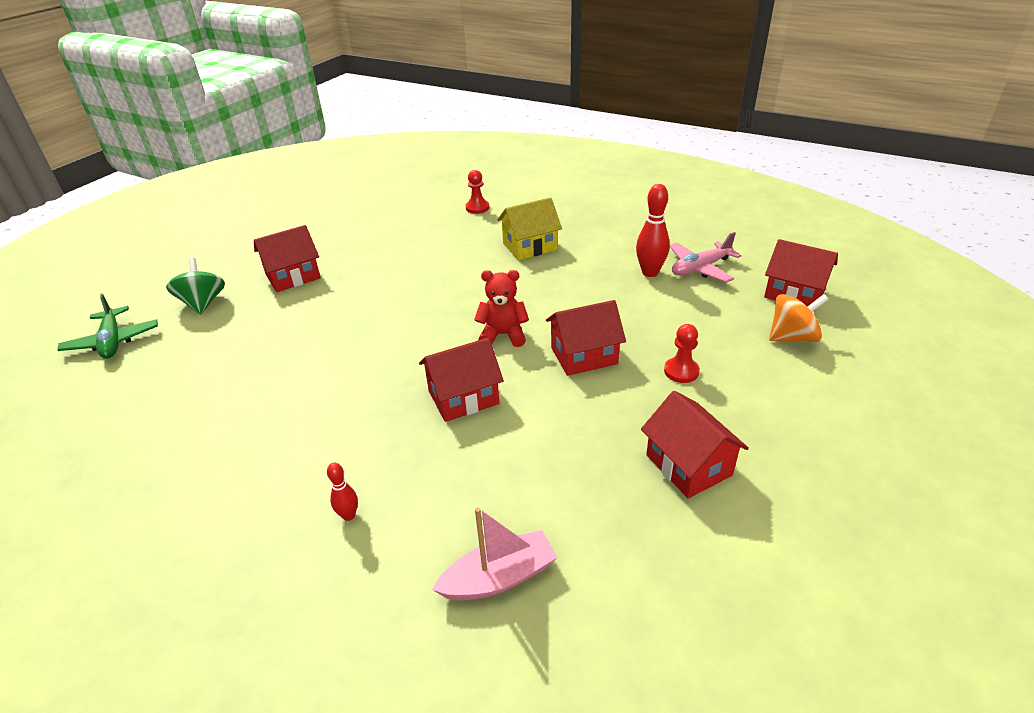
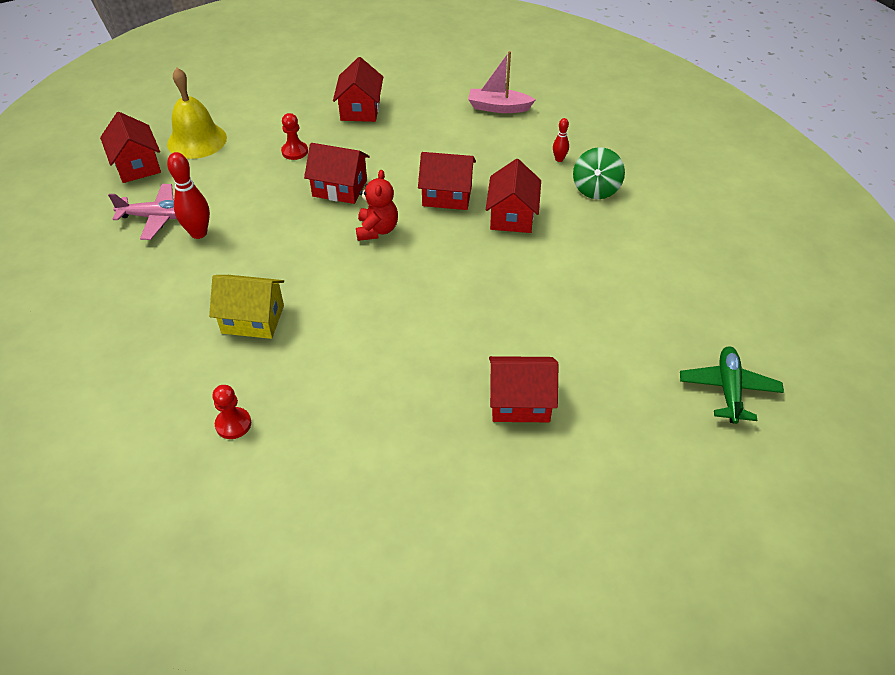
camera: 150 degrees left, 10 degrees up
green spinning top [166,258,225,315] -> green spinning top moved to [573,147,625,199]
red teddy bear [474,270,529,347] -> red teddy bear turned 120 degrees counterclockwise [356,170,398,241]
orange spinning top [769,294,829,343] -> yellow bell [167,68,227,159]
none -> red house [486,159,541,233]

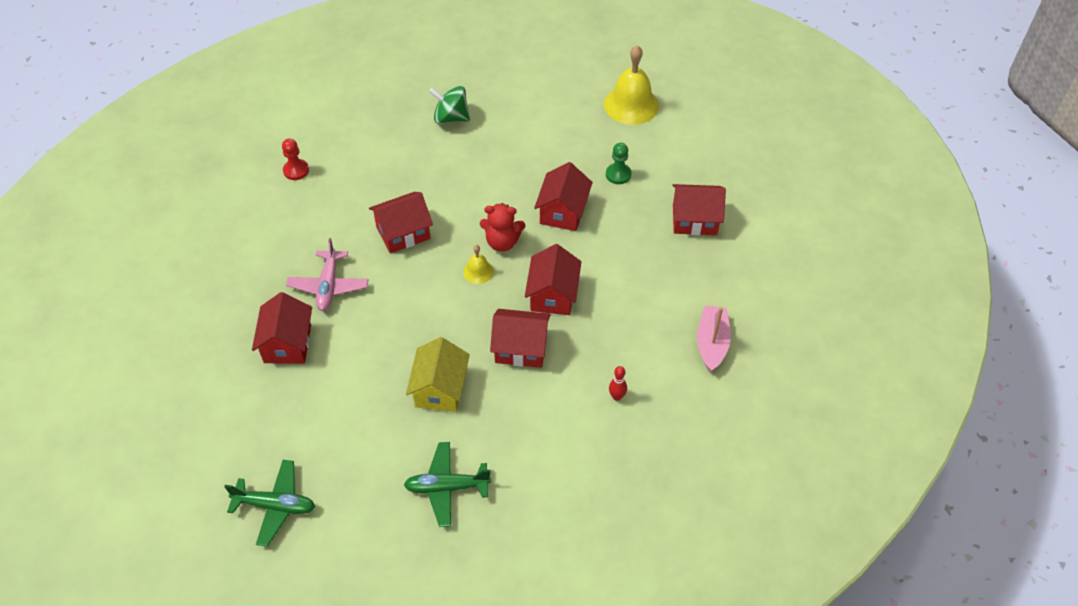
camera: 90 degrees right, 5 degrees up
red house [100,112,161,183] -> red house moved to [369,192,433,254]
pink plane [108,184,177,240] -> pink plane moved to [286,238,369,311]
red bowling pin [167,152,210,239] -> none
yellow house [209,275,284,339] -> yellow house moved to [406,337,470,412]
red pawn [281,113,308,160] -> green pawn [606,143,631,184]
green spinning top [573,147,625,199] -> green spinning top moved to [429,86,470,124]
none -> green plane [404,442,491,527]
none -> yellow bell [463,245,494,284]

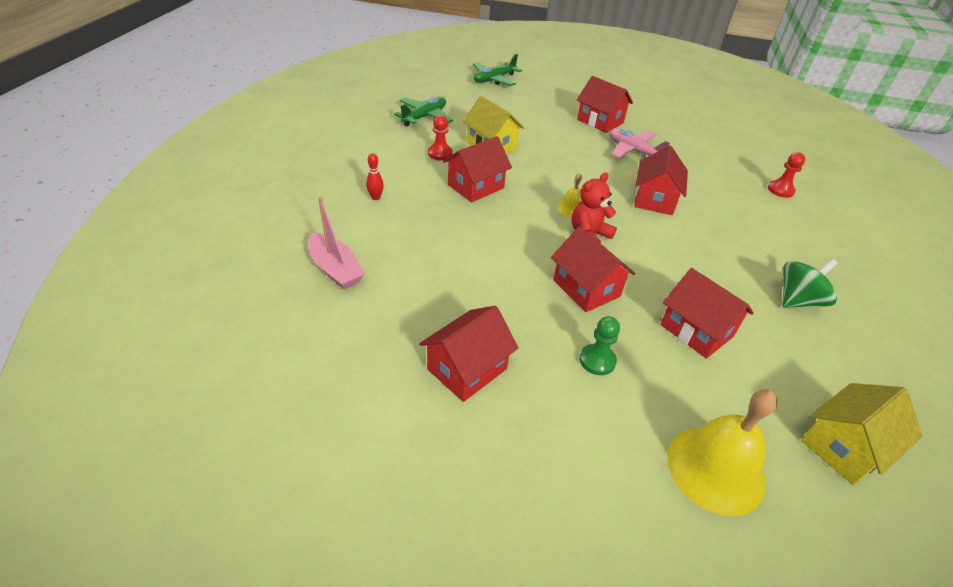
camera: 130 degrees right, 10 degrees down
red house [525,244,581,315] -> red house moved to [660,268,754,359]
none -> red pawn [428,115,453,160]
none -> yellow house [801,383,922,485]

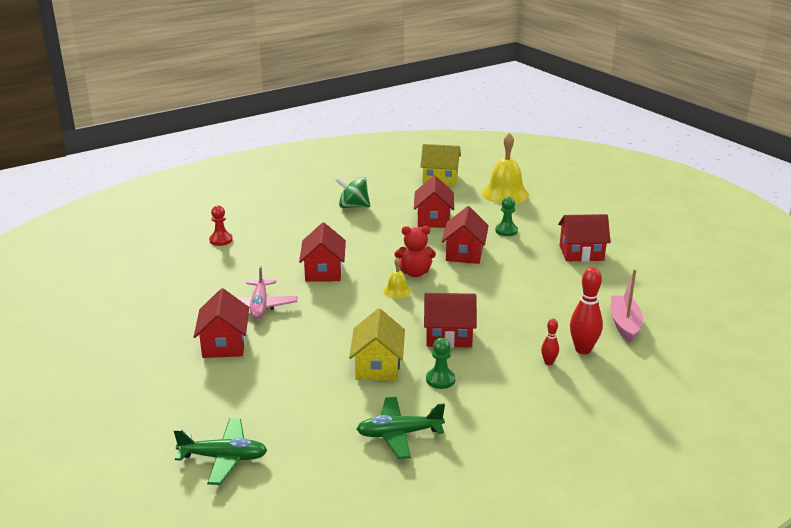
camera: 135 degrees left, 15 degrees down
red pawn [428,115,453,160] -> green pawn [426,338,456,389]
red house [634,146,688,215] -> red house turned 60 degrees counterclockwise [299,222,346,282]
none -> red bowling pin [570,267,603,354]

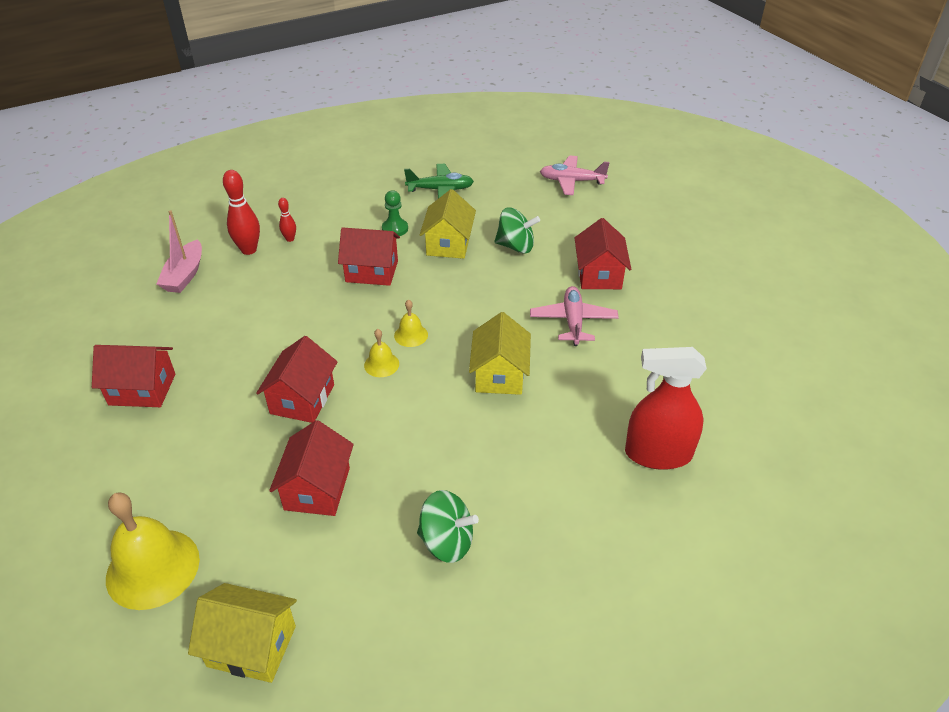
camera: 175 degrees left, 15 degrees up
green plane [173,418,267,485] -> pink plane [540,155,610,195]
red pawn [209,205,233,246] -> red spray bottle [625,347,707,470]
red house [299,222,346,282] -> yellow house [469,312,531,395]
red teddy bear [395,226,436,277] -> yellow bell [364,329,399,377]
green pawn [495,197,518,236] -> none
none -> green spinning top [495,207,540,254]

